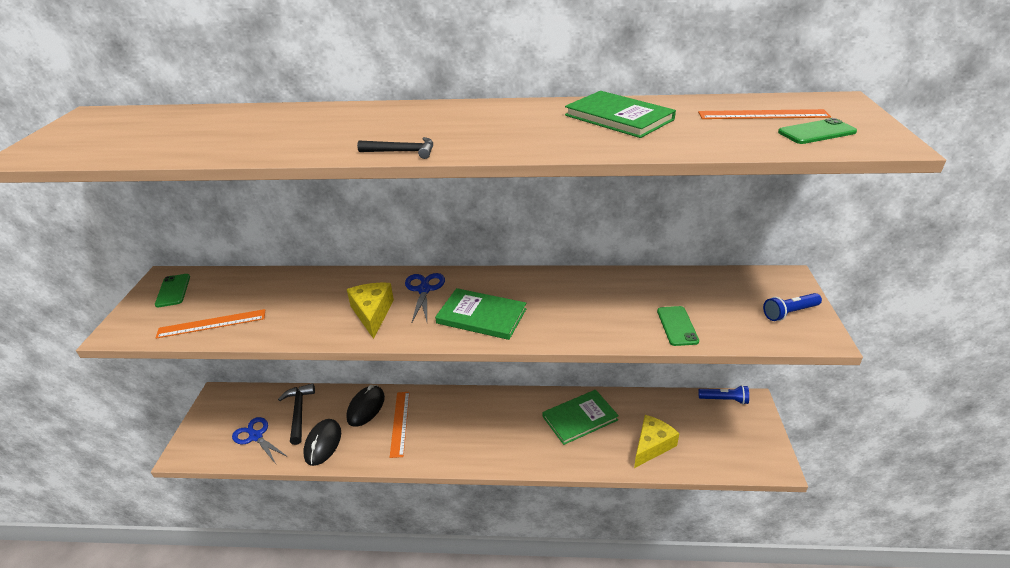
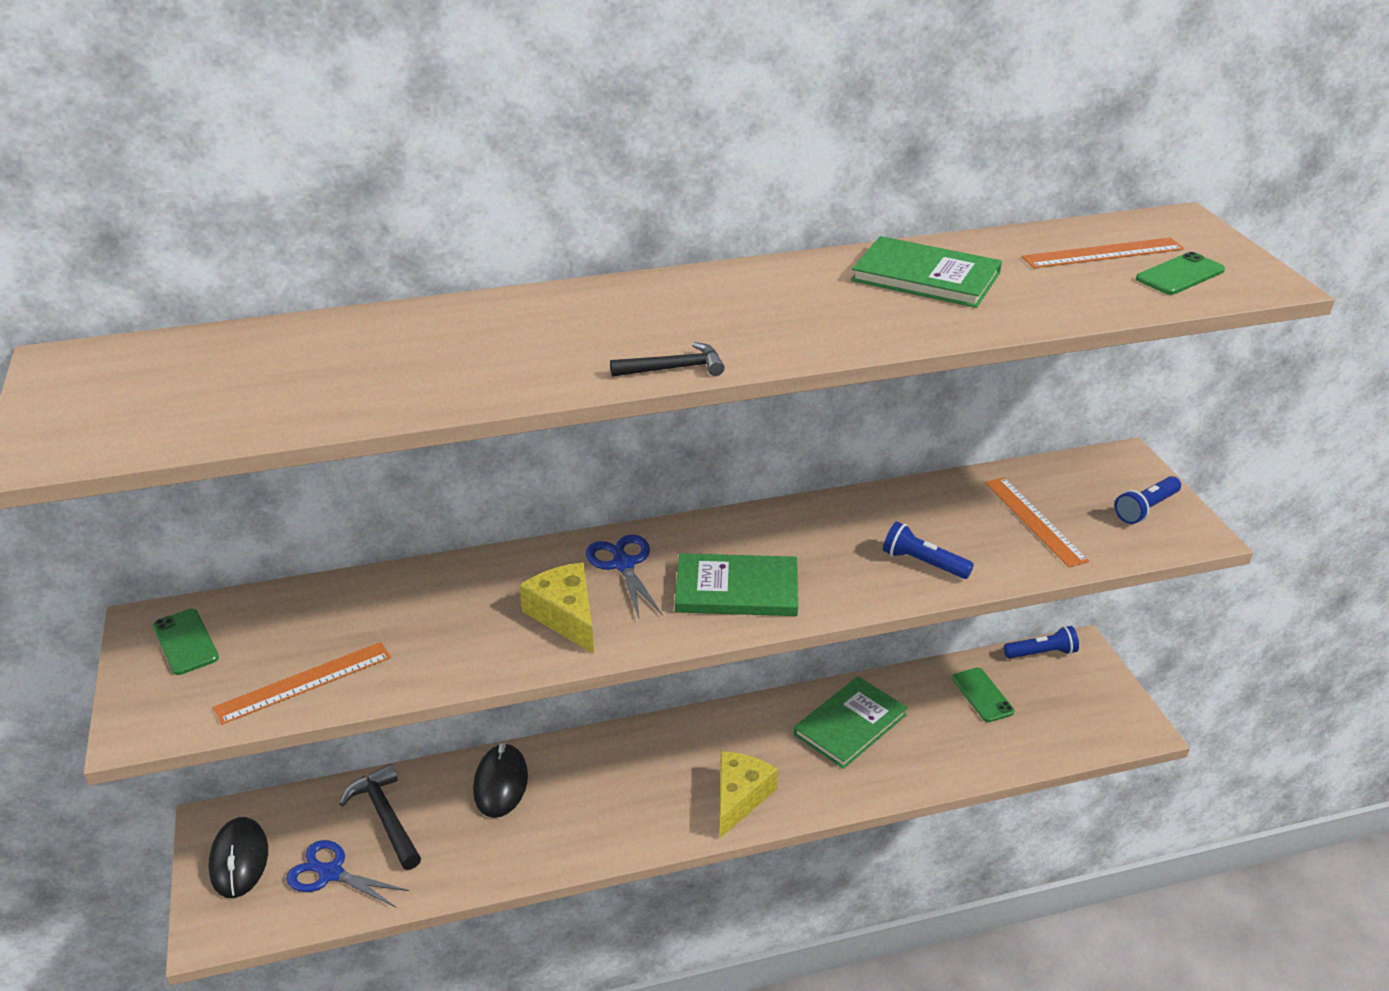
camera: 20 degrees left, 0 degrees up
black mouse [303,419,341,466] -> black mouse moved to [208,817,268,898]
orange ruler [390,392,410,458] -> orange ruler moved to [985,478,1089,567]
yellow cheese [634,415,680,468] -> yellow cheese moved to [720,751,778,838]
green phone [657,306,699,346] -> green phone moved to [952,668,1015,722]
none -> blue flashlight [883,522,974,579]

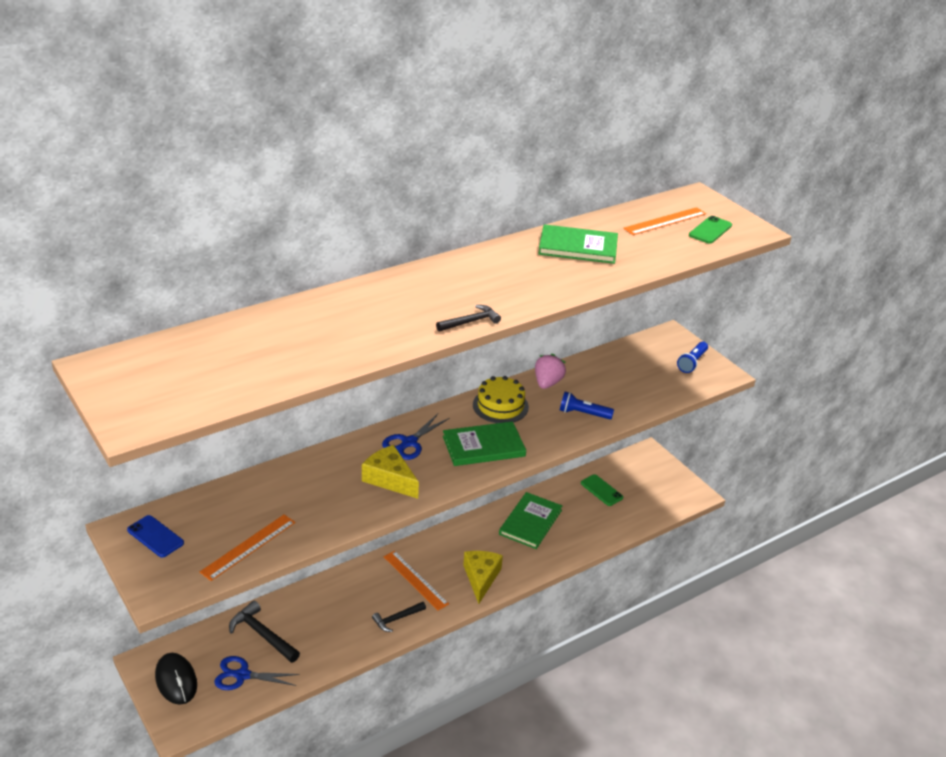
camera: 20 degrees left, 0 degrees up
green phone [153,609,219,675] -> blue phone [127,515,184,558]
black mouse [473,743,528,818] -> none
blue scissors [586,534,663,618] -> blue scissors turned 105 degrees counterclockwise [382,414,449,460]
orange ruler [985,478,1089,567] -> orange ruler moved to [384,551,449,611]
blue flashlight [1004,626,1079,659] -> none
none -> black hammer [372,602,426,632]
none -> yellow cake [473,376,529,423]
none -> pink strawberry [535,354,566,389]

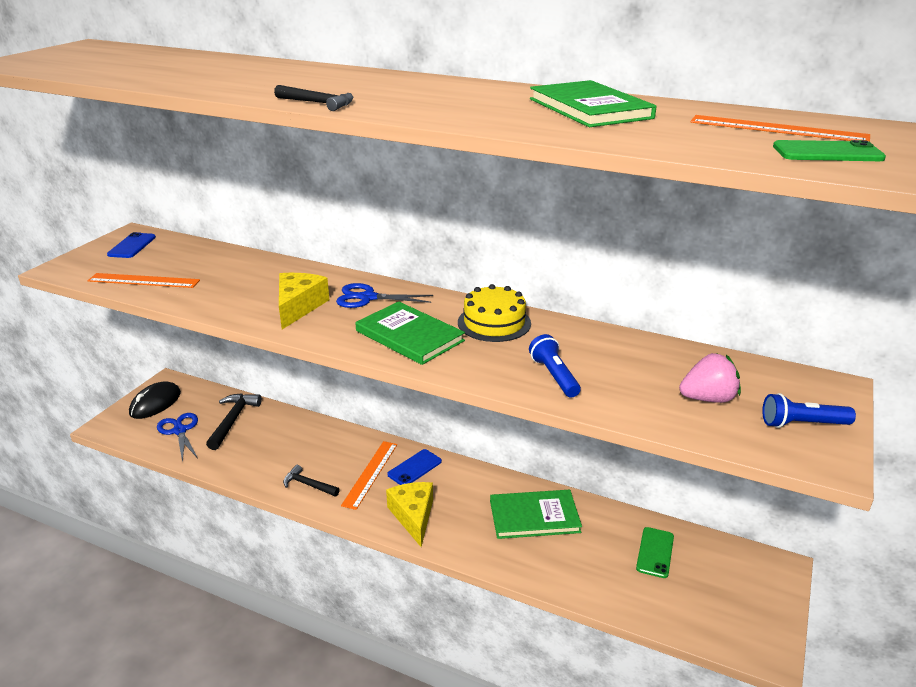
camera: 60 degrees right, 5 degrees down
yellow cheese [463,551,503,604] -> yellow cheese turned 75 degrees counterclockwise [386,482,433,547]
pink strawberry [535,354,566,389] -> pink strawberry moved to [679,353,741,403]
none -> blue phone [387,449,442,485]

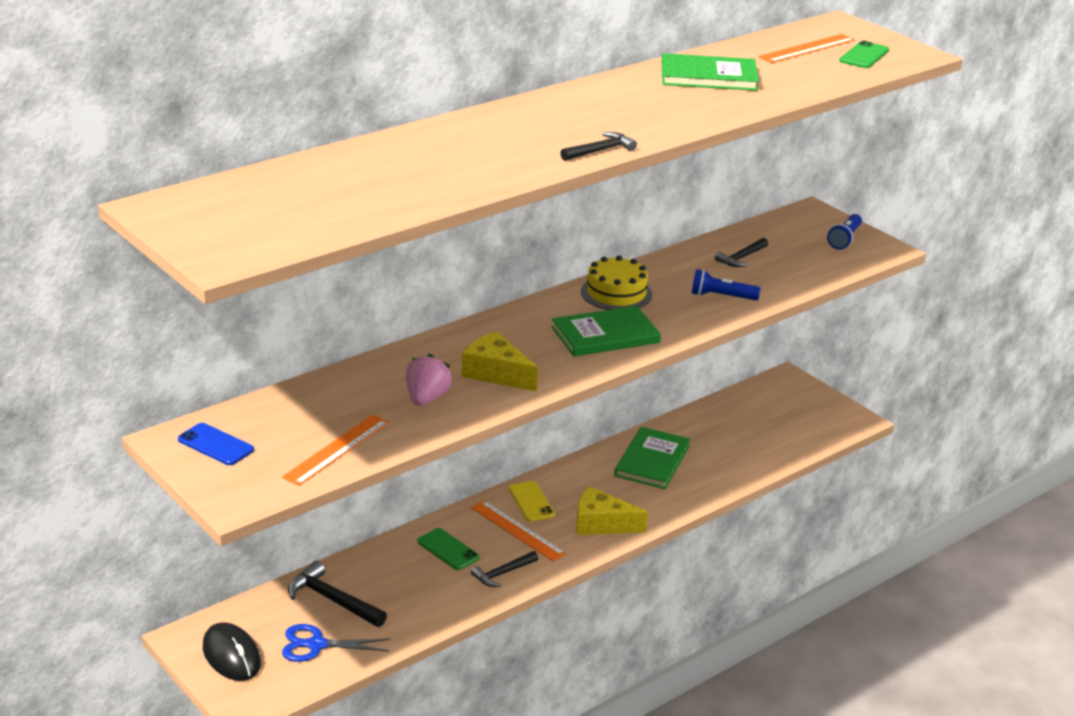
camera: 65 degrees left, 0 degrees up
blue scissors [336,283,433,308] -> none
blue phone [387,449,442,485] -> yellow phone [508,481,555,522]
green phone [636,527,674,578] -> green phone moved to [417,528,479,570]
pink strawberry [679,353,741,403] -> pink strawberry moved to [406,354,452,406]
none -> black hammer [715,238,768,267]

